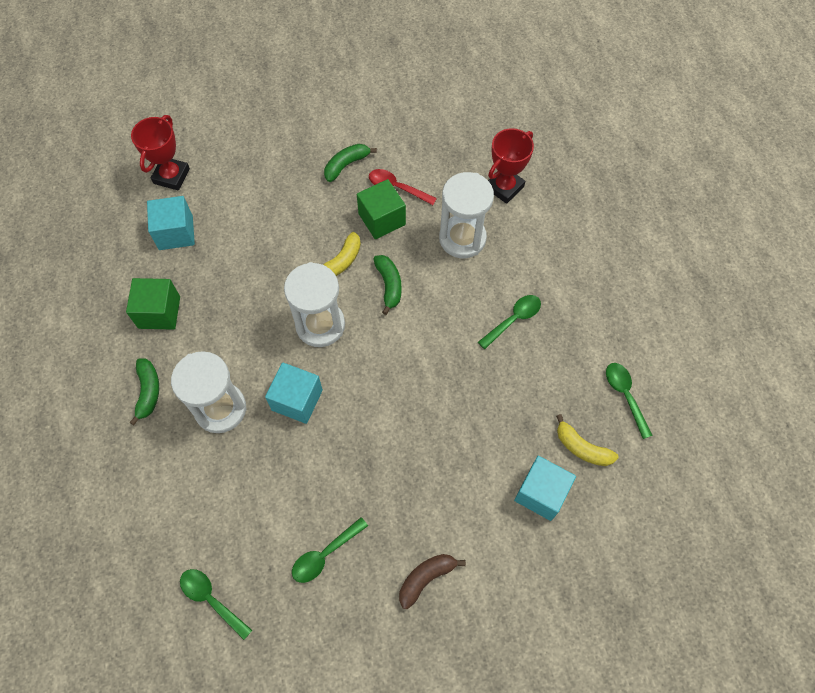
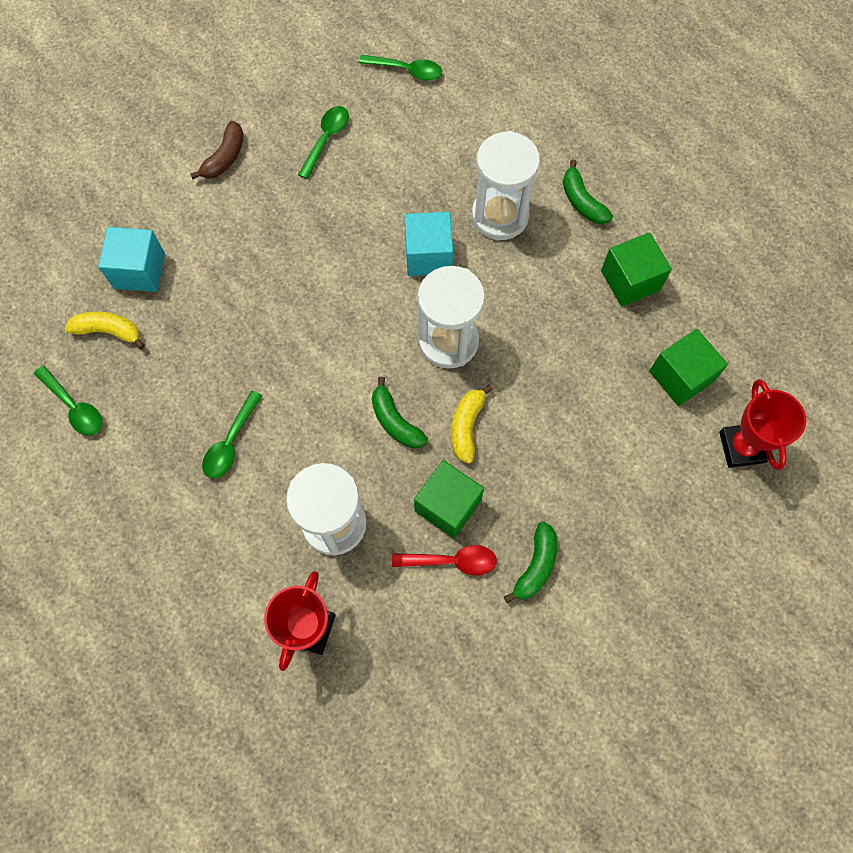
camera: 155 degrees right, 5 degrees up
turquoise cube [147,196,195,250] -> green cube [649,329,728,406]

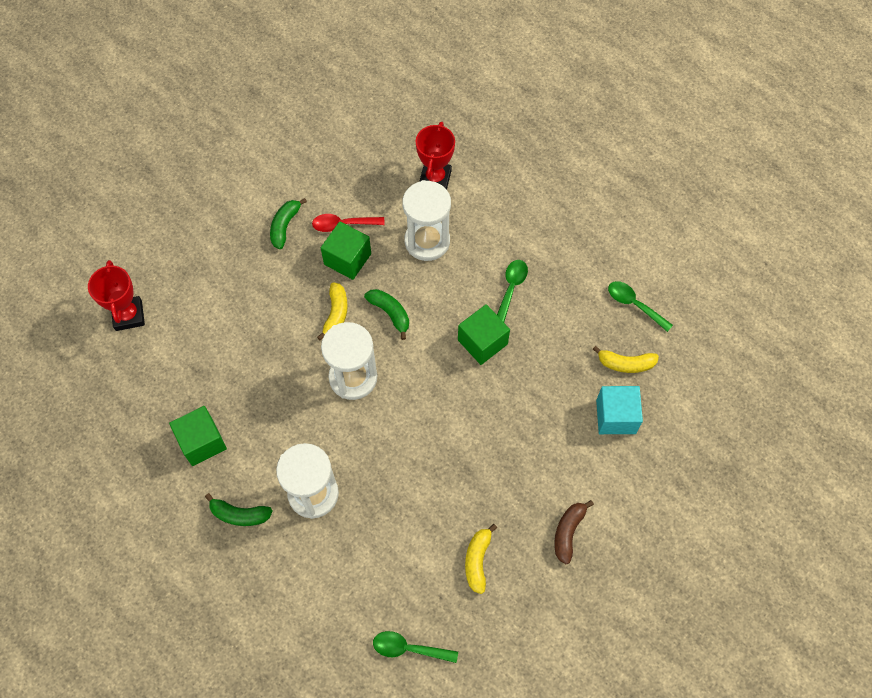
camera: 175 degrees right, 5 degrees down
green spoon [298,106,349,179] -> yellow banana [465,524,497,594]
turquoise cube [404,212,453,276] -> none
green banana [563,160,613,224] -> green banana turned 135 degrees clockwise [205,493,273,526]
green cube [649,329,728,406] -> green cube moved to [458,304,510,365]

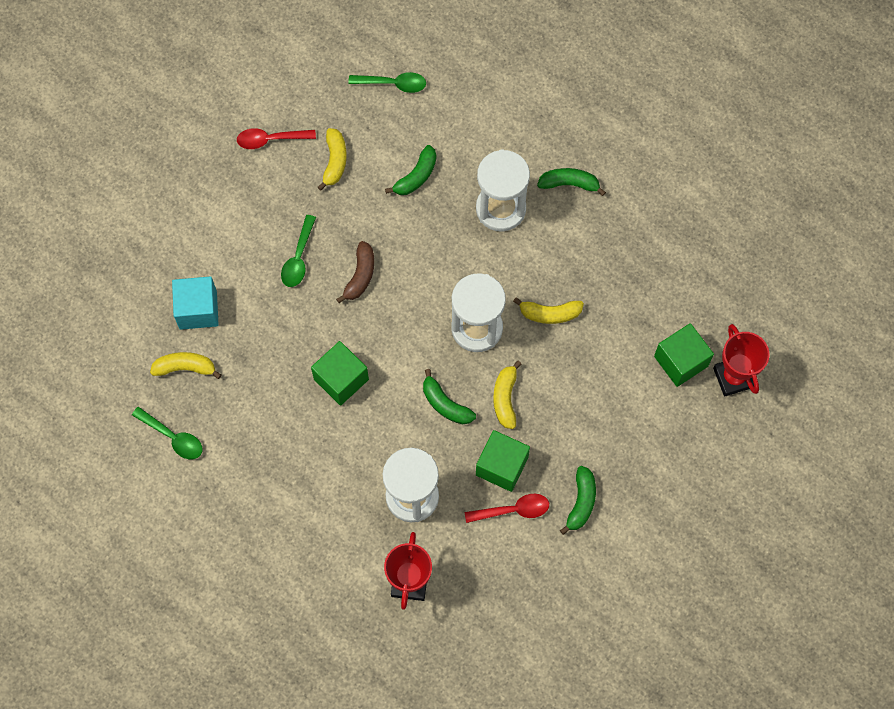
camera: 175 degrees right, 5 degrees up
green cube [169,406,227,466] -> green cube moved to [654,323,714,387]
green spoon [497,260,528,322] -> green spoon moved to [281,215,316,287]
brown banana [554,500,594,564] -> brown banana moved to [336,241,374,303]
none -> red spoon [237,128,316,149]
none -> green banana [385,145,436,195]
none -> yellow banana [513,297,584,324]

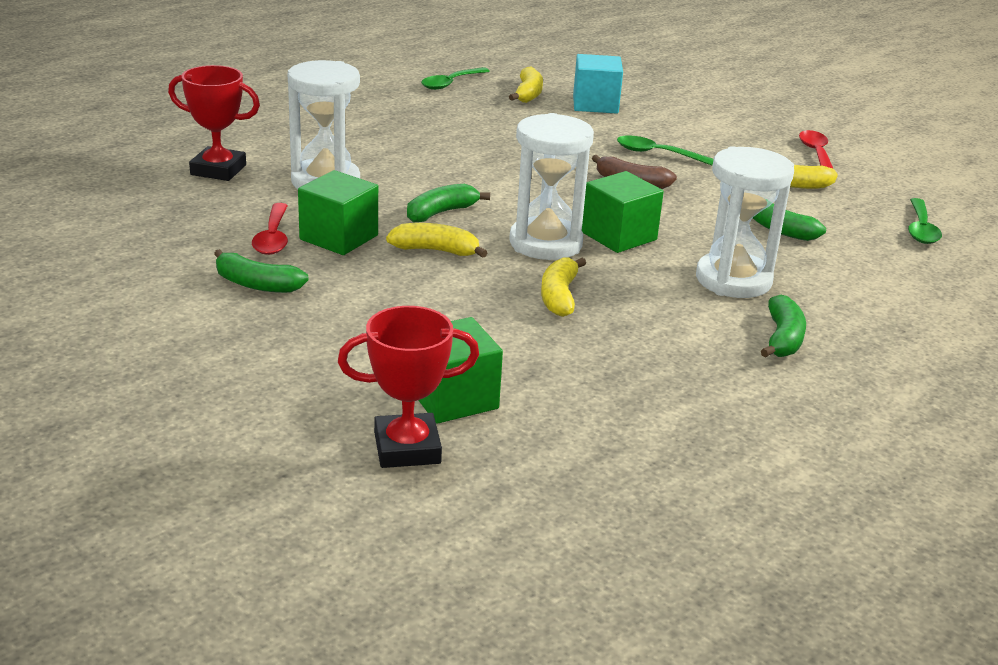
camera: 95 degrees right, 40 degrees down
green cube [311,341,369,406] -> green cube moved to [582,171,664,253]

